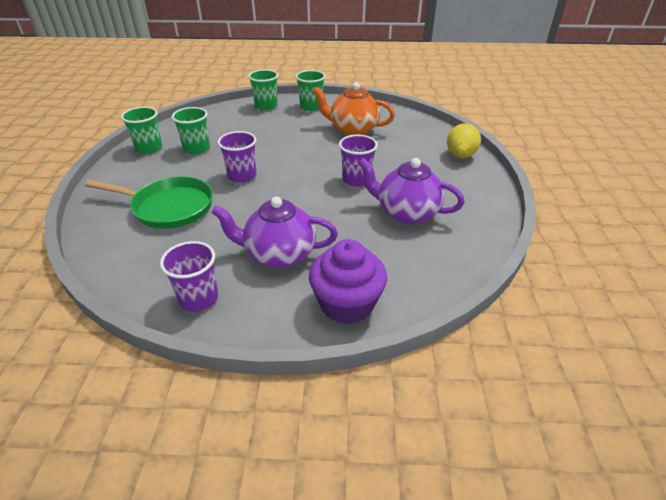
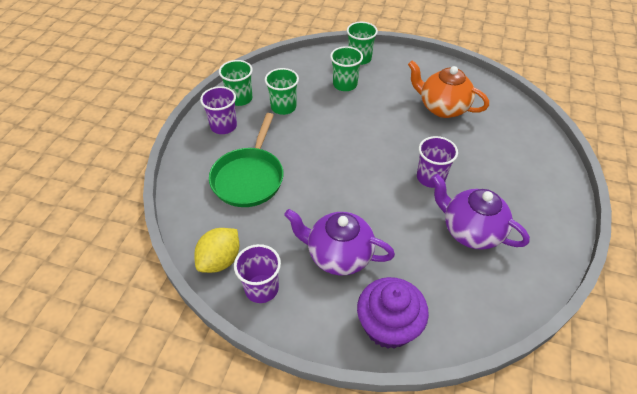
camera: 15 degrees right, 10 degrees up
green pan [85,176,213,229] -> green pan turned 75 degrees clockwise [209,113,284,207]
purple cup [217,131,256,183] -> purple cup moved to [200,86,237,134]
green cup [296,70,325,111] -> green cup moved to [330,46,363,91]
yellow lemon [447,123,481,158] -> yellow lemon moved to [194,228,239,273]

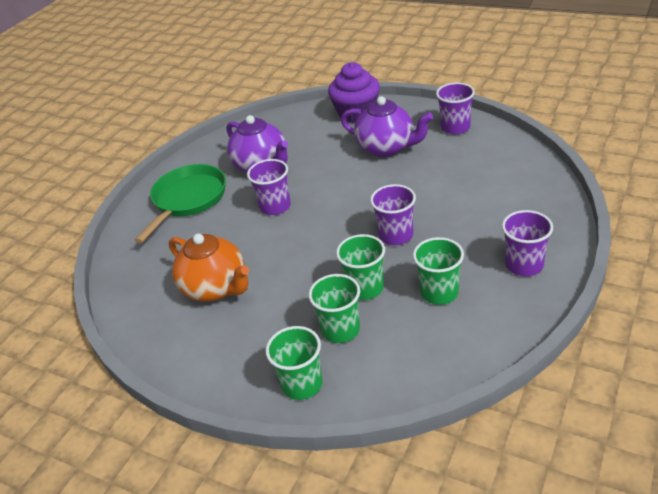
camera: 165 degrees left, 10 degrees down
yellow lemon [194,228,239,273] -> none
green pan [209,113,284,207] -> green pan moved to [135,164,226,243]
green cup [219,60,253,106] -> green cup moved to [336,234,385,300]
none -> purple cup [370,184,416,245]

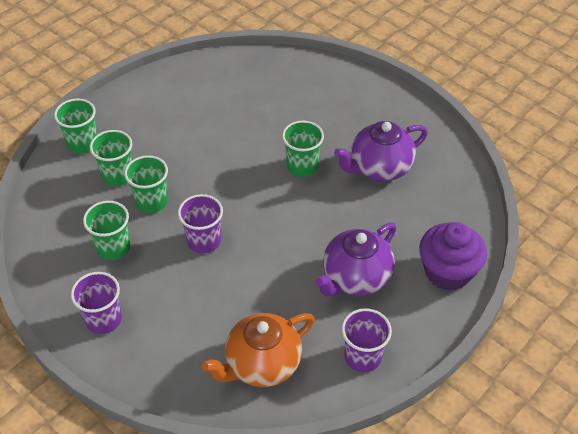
camera: 100 degrees right, 10 degrees up
green pan [135,164,226,243] -> none
orange teapot [169,233,249,301] -> orange teapot moved to [202,313,315,387]
purple cup [247,159,291,215] -> green cup [282,121,324,177]

